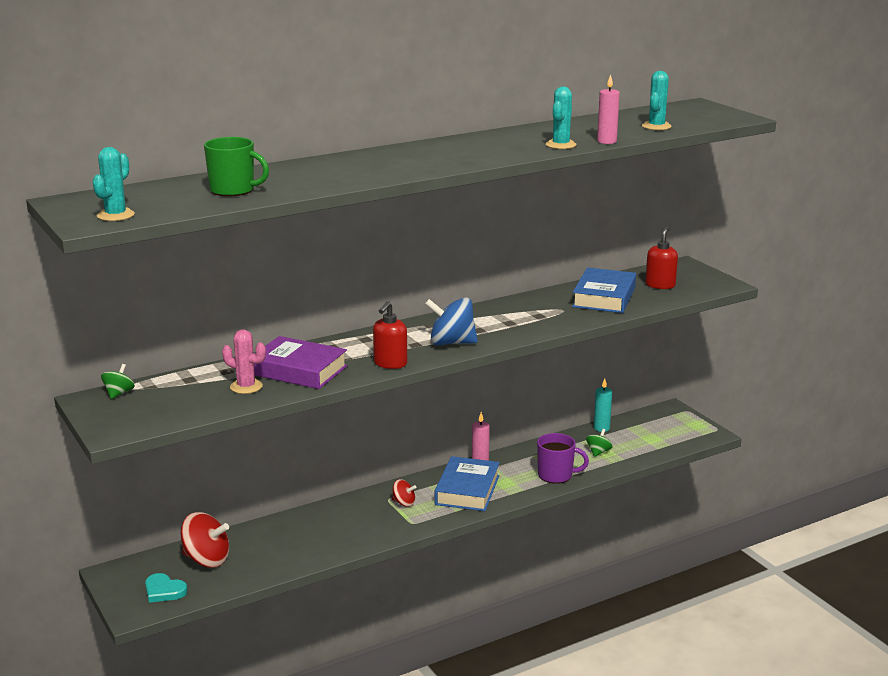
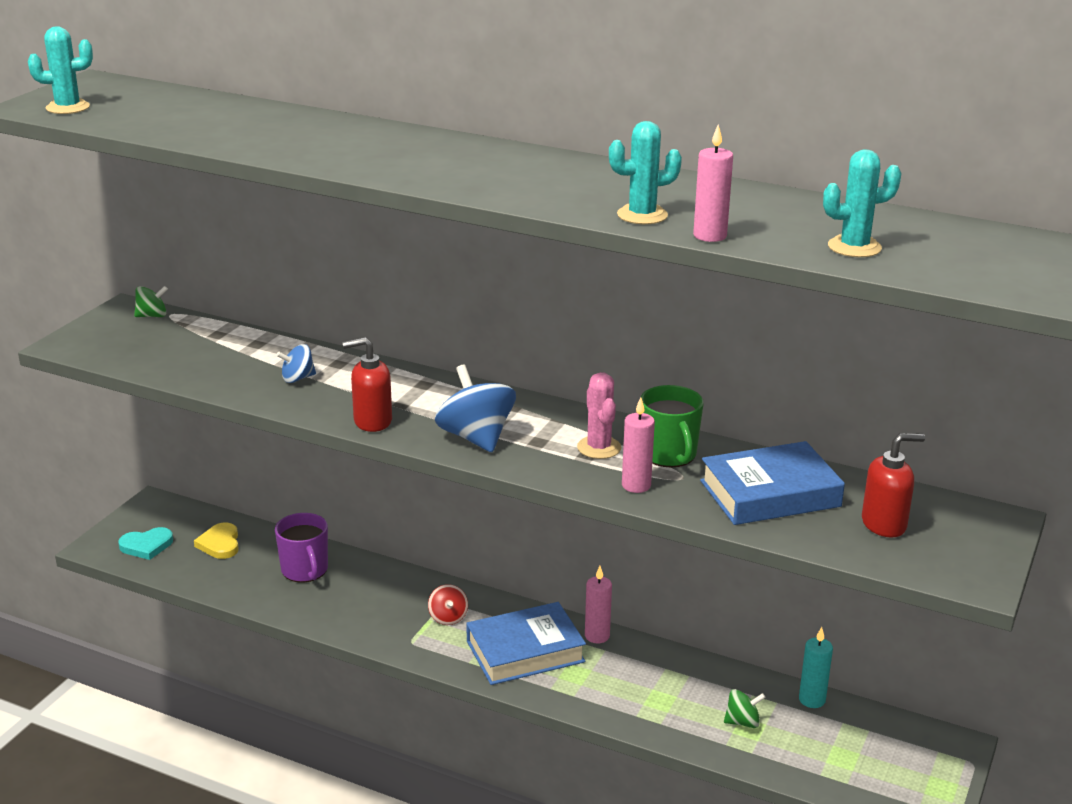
camera: 55 degrees right, 5 degrees up
turquoise heart [145,573,187,603] -> turquoise heart turned 105 degrees counterclockwise [118,527,173,560]
red spinning top [181,512,229,568] -> yellow heart [194,523,239,559]
green mug [204,137,269,196] -> green mug moved to [641,385,704,467]
pink cactus [222,330,266,394] -> pink cactus moved to [577,372,621,459]
purple book [254,336,347,389] -> blue spinning top [276,344,316,383]
purple mug [537,433,589,484] -> purple mug moved to [275,513,328,583]
none -> pink candle [622,397,655,493]

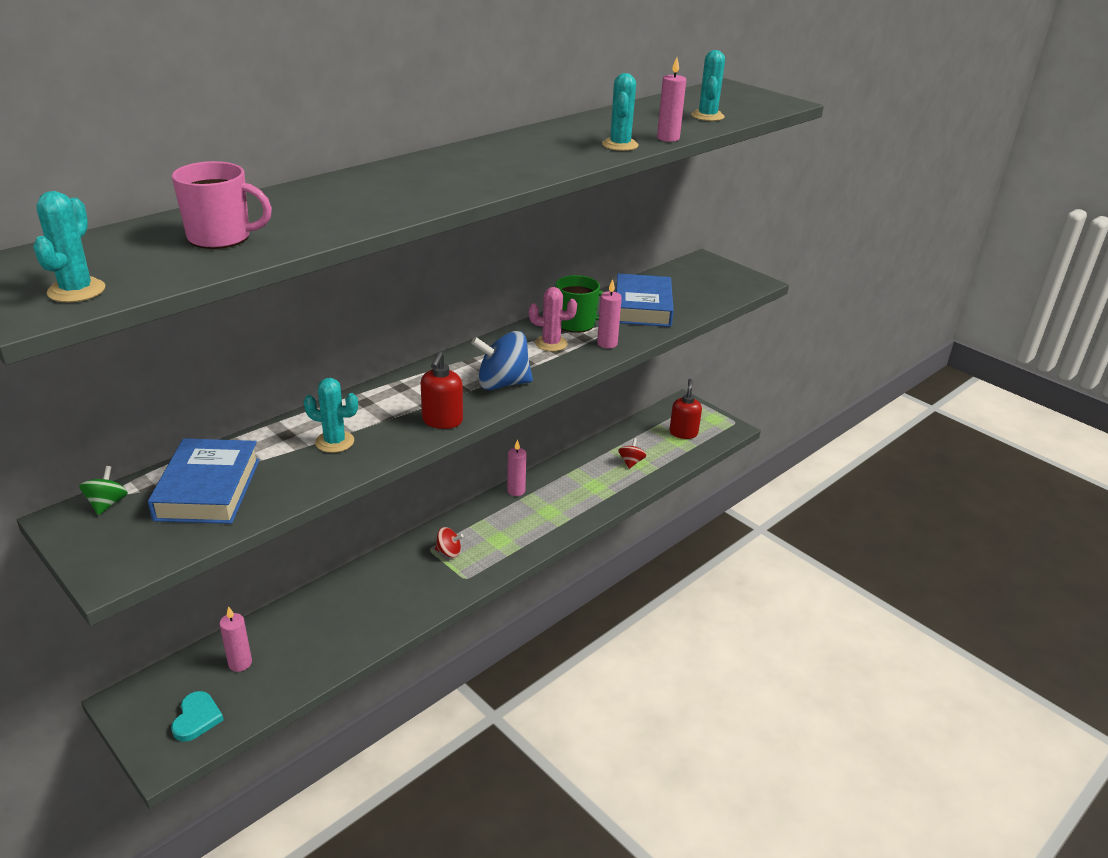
camera: 70 degrees left, 5 degrees up
yellow heart [194,523,239,559] -> pink candle [219,606,252,672]
purple mug [275,513,328,583] -> none
blue spinning top [276,344,316,383] -> turquoise cactus [303,378,358,453]
blue book [466,602,586,685] -> blue book moved to [148,438,260,524]
green spinning top [724,689,766,728] -> red spinning top [618,438,646,469]
turquoise candle [799,627,833,708] -> none
red soap dispenser [862,433,925,537] -> red soap dispenser moved to [669,379,702,439]
none -> pink mug [172,161,272,249]

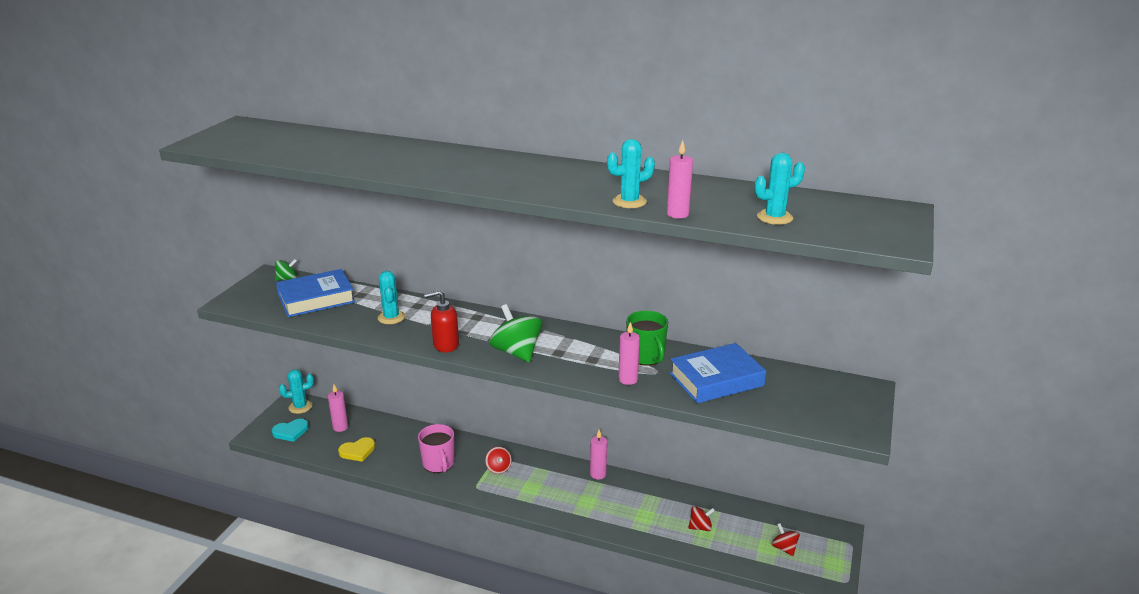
camera: 65 degrees right, 5 degrees down
turquoise cactus [33,191,106,302] -> turquoise cactus moved to [279,369,314,414]
pink mug [172,161,272,249] -> pink mug moved to [418,424,455,473]
blue spinning top [471,331,533,390] -> green spinning top [489,304,542,362]
pink cactus [529,287,577,351] -> none
red soap dispenser [669,379,702,439] -> red spinning top [772,523,800,556]
none -> yellow heart [338,437,375,462]

